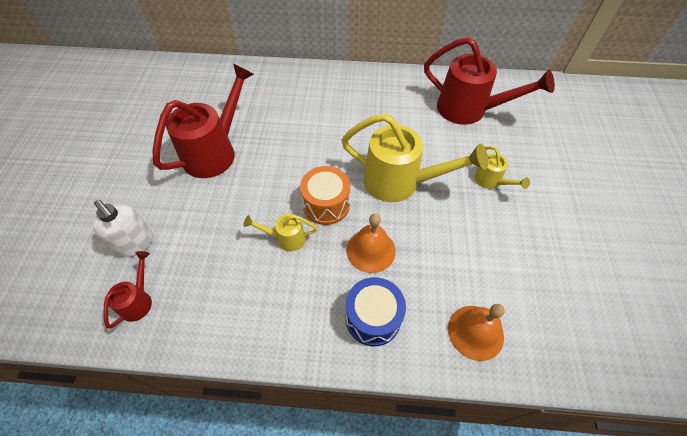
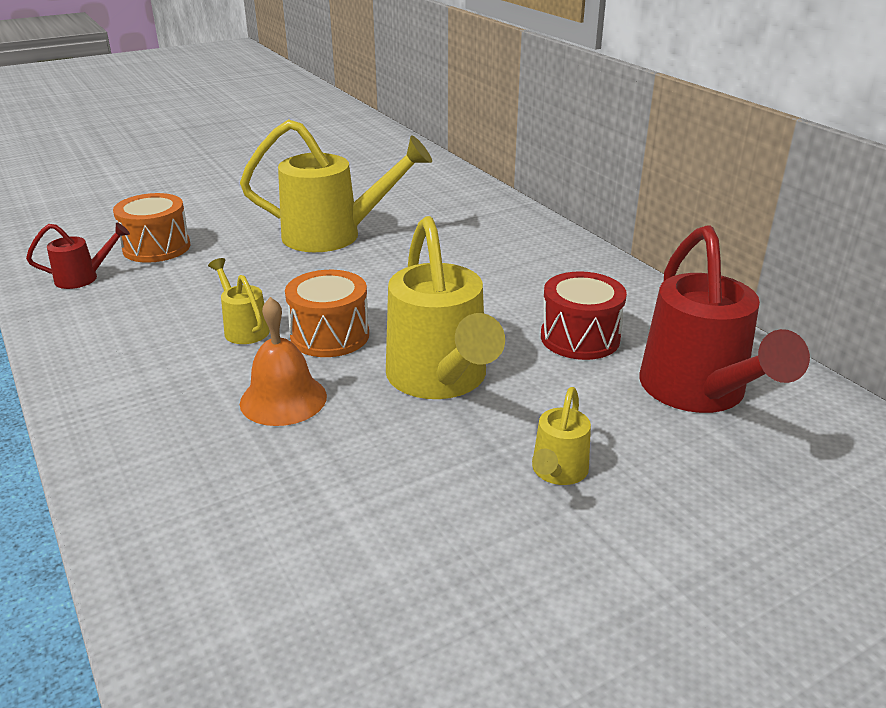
camera: 55 degrees right, 25 degrees down
white soap dispenser [93,200,153,257] -> orange drum [113,193,191,263]
red watering can [153,63,254,178] -> yellow watering can [240,119,432,252]
blue drum [346,277,406,346] -> none
orange bell [448,304,505,361] -> none
none -> red drum [541,271,627,360]

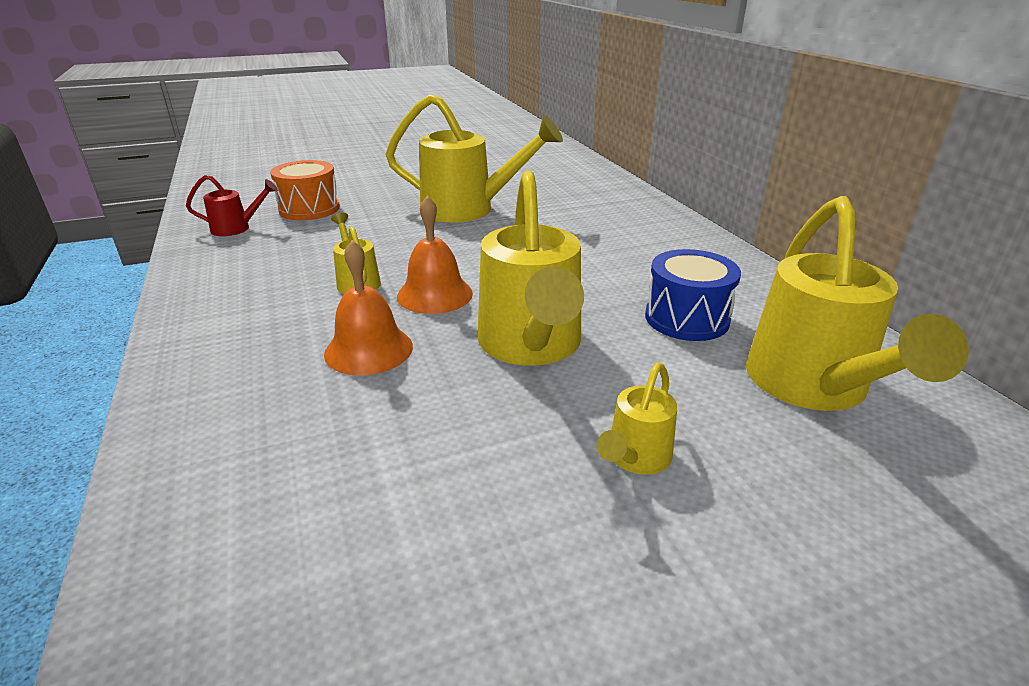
camera: 10 degrees right, 0 degrees up
orange drum [285,270,369,357] -> orange bell [397,196,473,314]
red drum [541,271,627,360] -> blue drum [645,249,741,341]
red watering can [639,225,810,413] -> yellow watering can [746,196,969,411]

